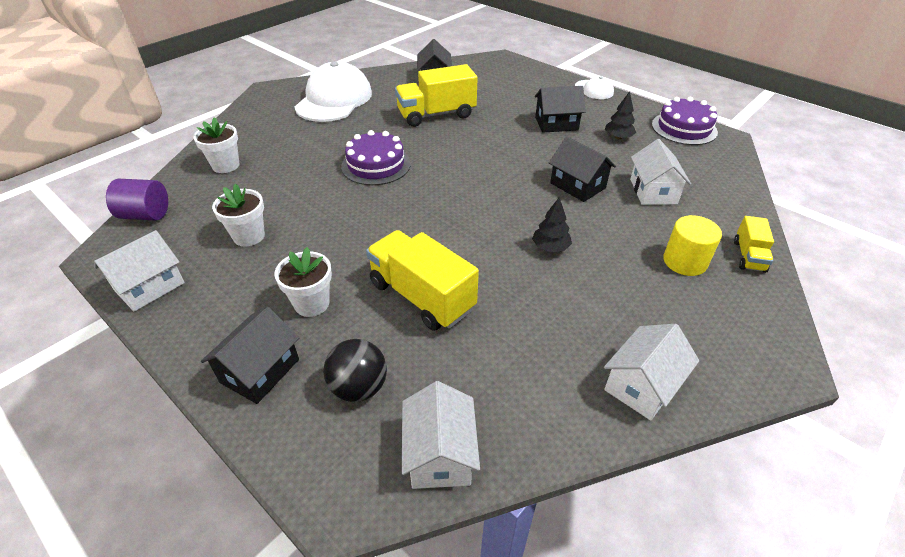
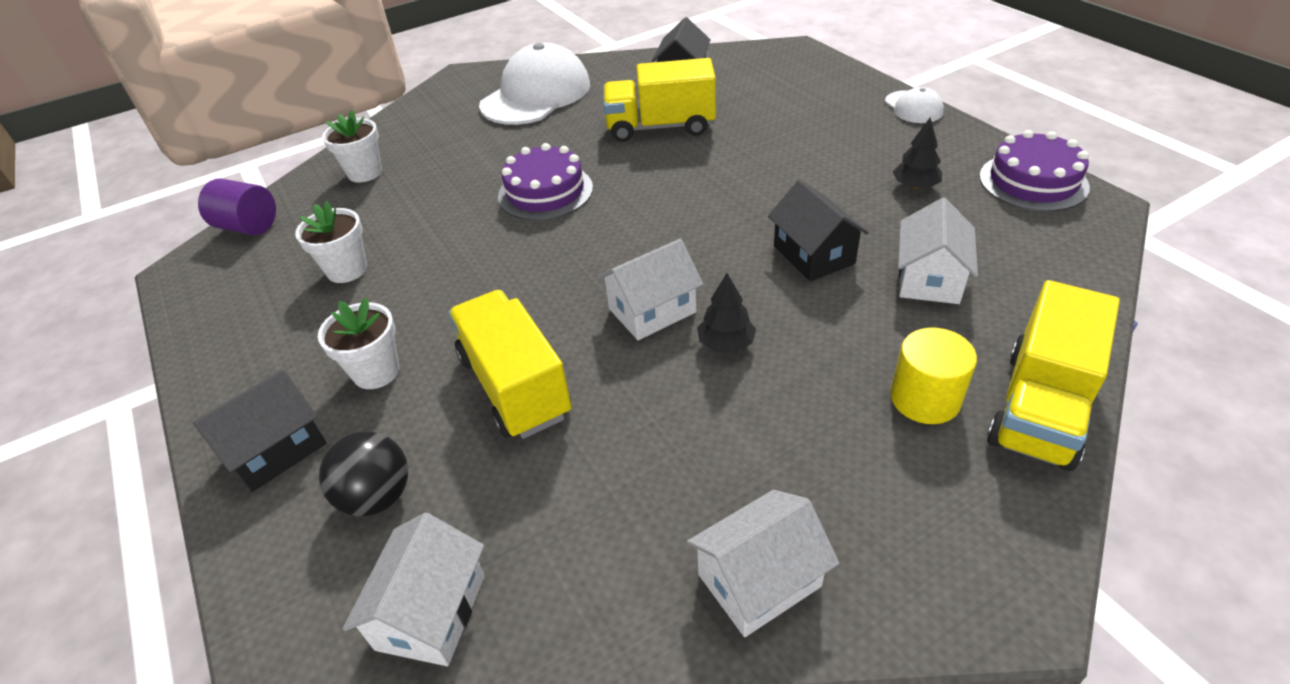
camera: 20 degrees right, 0 degrees up
white house [94,230,185,312] -> white house moved to [598,239,703,340]
black house [535,86,586,133] -> none
yellow truck [734,216,774,273] -> yellow truck [987,280,1120,471], size x1.90

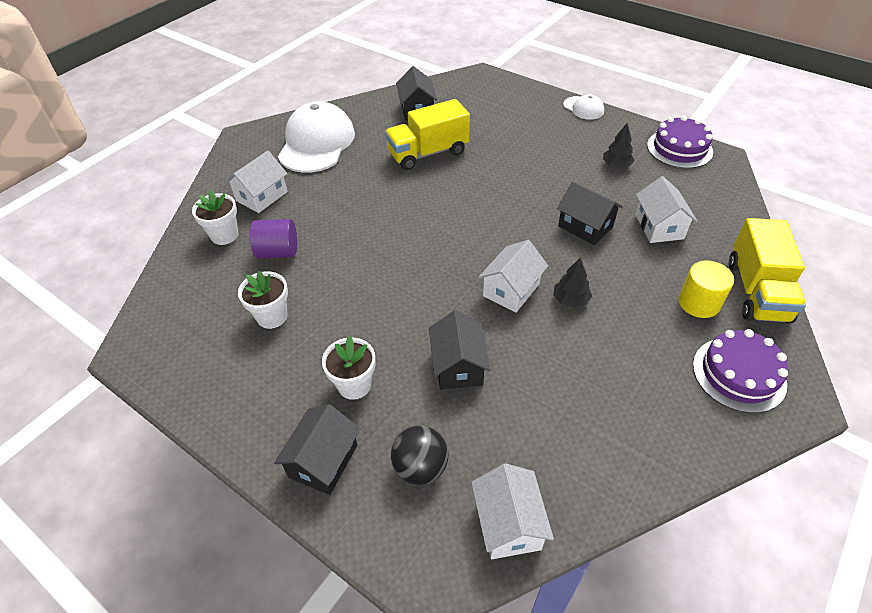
camera: 25 degrees left, 5 degrees up
purple cylinder [198,178,276,235] -> purple cylinder moved to [250,219,297,258]
yellow truck [448,290,572,439] -> black house [429,310,490,389]
purple cake [498,143,593,221] -> purple cake moved to [693,329,788,413]
white house [687,490,839,637] -> white house moved to [225,151,288,213]

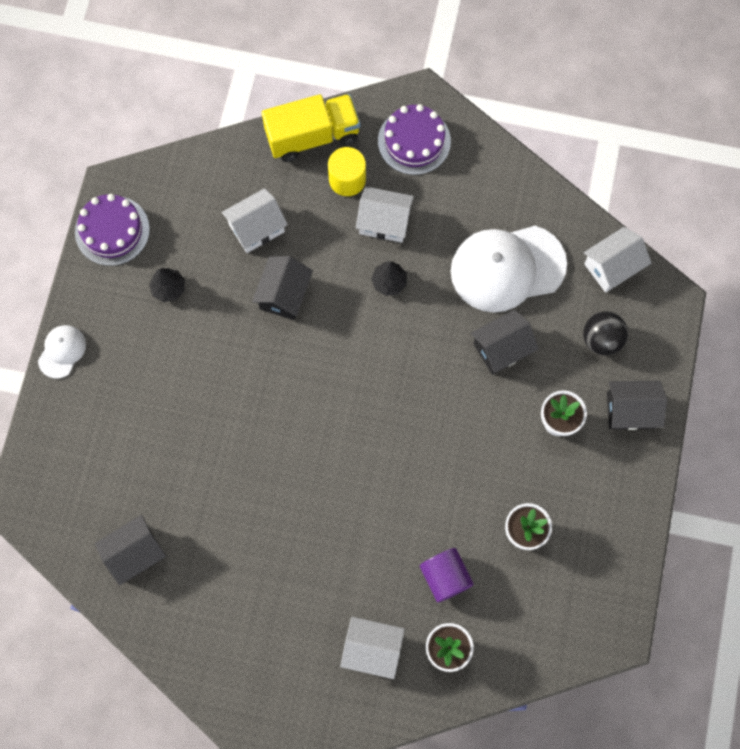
camera: 115 degrees left, 25 degrees up
white cap [278,101,355,173] -> white cap moved to [451,226,567,312]
yellow truck [385,99,470,170] -> none
white house [478,240,548,313] -> white house moved to [356,187,414,243]

